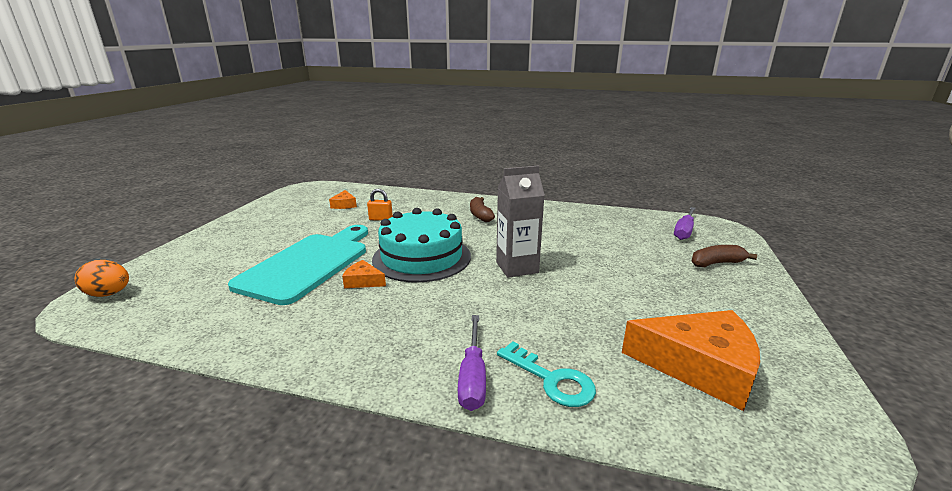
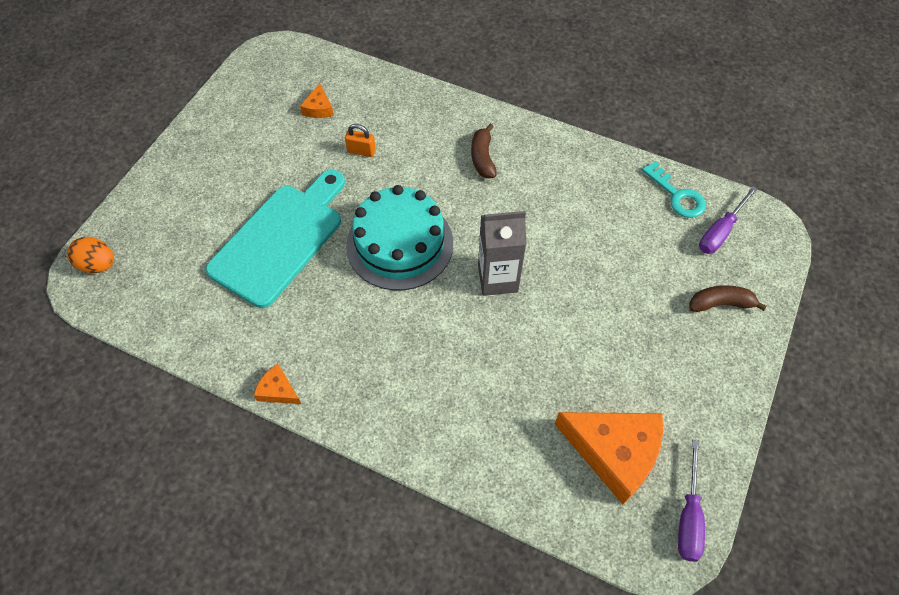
camera: 10 degrees right, 35 degrees up
orange cheese [342,260,386,288] -> orange cheese moved to [254,364,301,404]
purple screwdriver [458,315,486,411] -> purple screwdriver moved to [678,440,705,562]
turquoise key [497,341,596,407] -> turquoise key moved to [642,161,706,218]

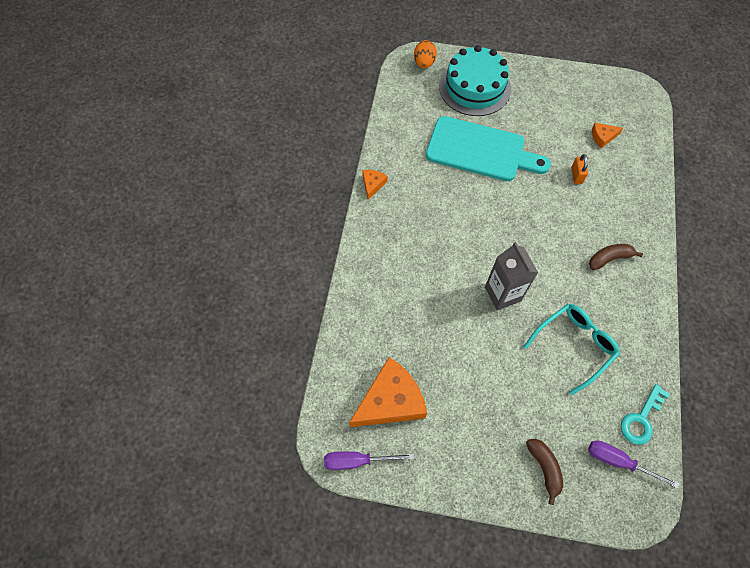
camera: 75 degrees right, 5 degrees up
turquoise cake [346,185,453,290] -> turquoise cake moved to [439,45,511,116]
orange cheese [555,412,663,504] -> orange cheese turned 135 degrees counterclockwise [349,357,427,427]
none -> turquoise glasses [524,304,620,395]

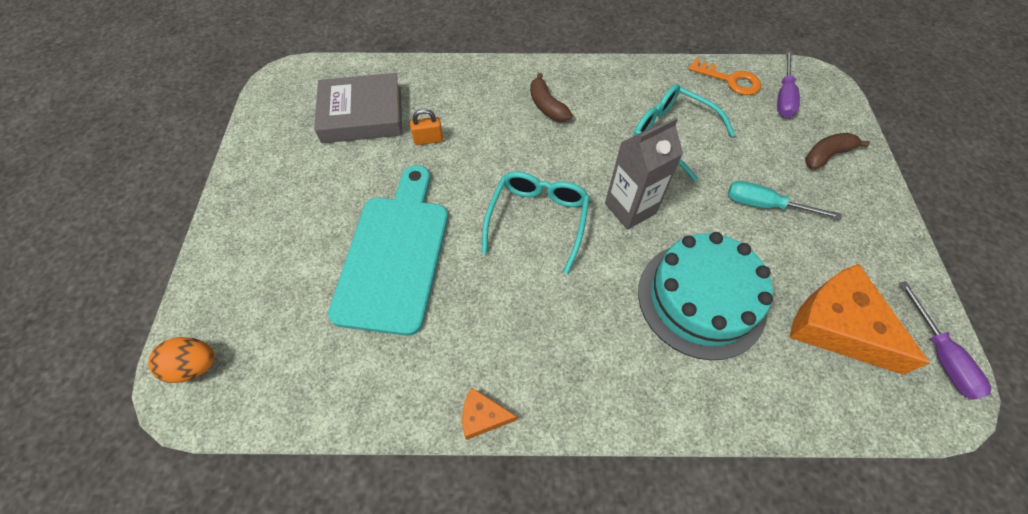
camera: 100 degrees left, 5 degrees down
turquoise cake [439,45,511,116] -> turquoise cake moved to [638,232,773,360]
orange cheese [592,123,623,148] -> grey book [314,73,402,143]
turquoise key [621,384,670,445] -> orange key [689,58,761,95]
none -> turquoise glasses [482,171,590,274]
none -> turquoise screwdriver [728,181,841,219]

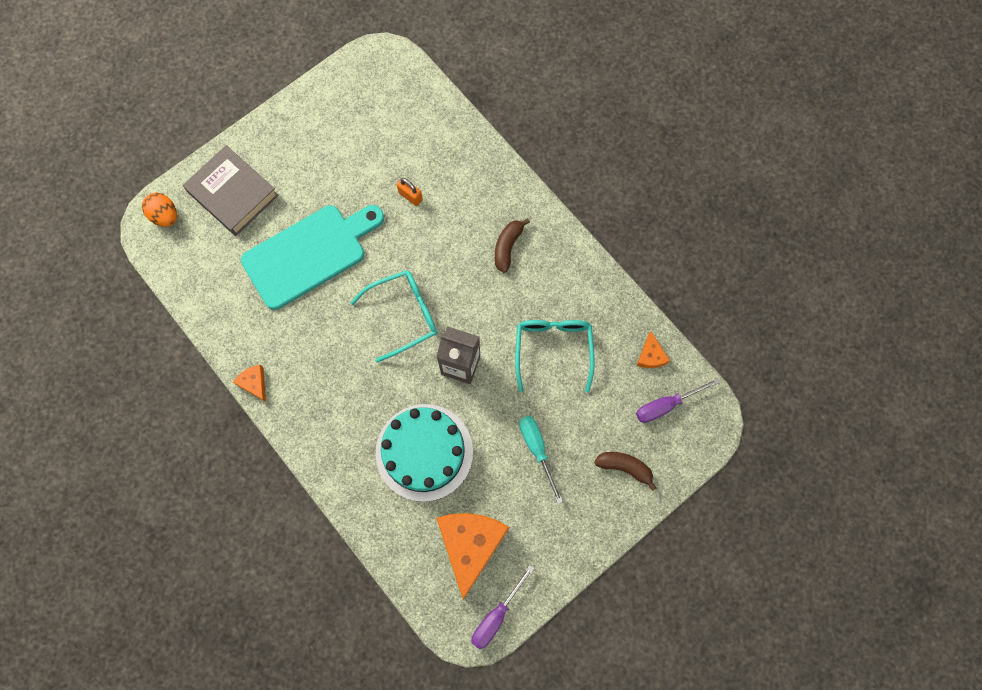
camera: 50 degrees right, 15 degrees up
grey book [314,73,402,143] -> grey book moved to [183,145,279,236]
orange key [689,58,761,95] -> orange cheese [636,331,670,368]

